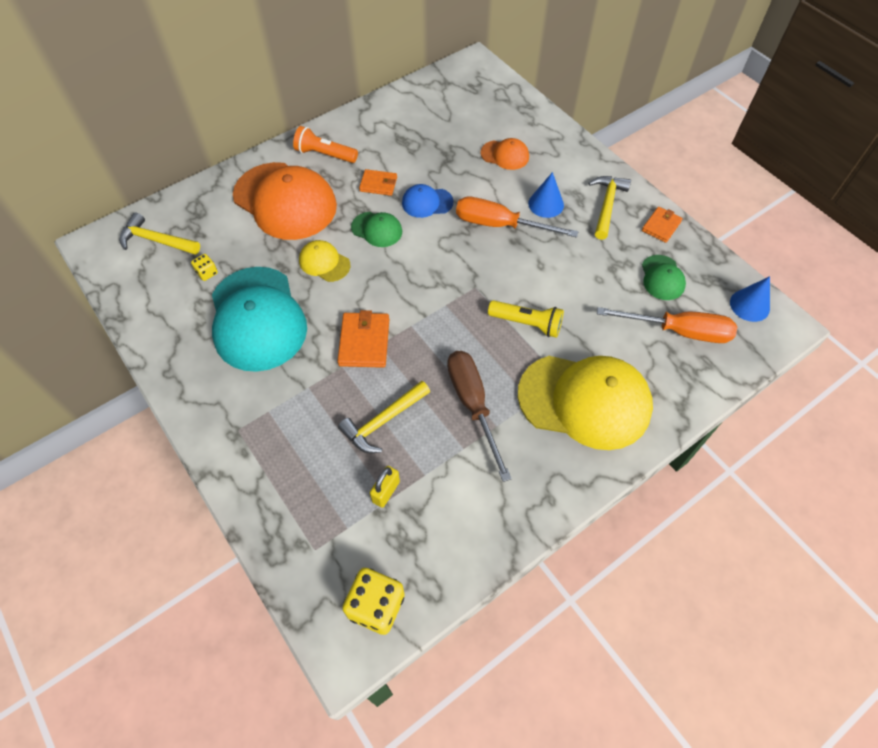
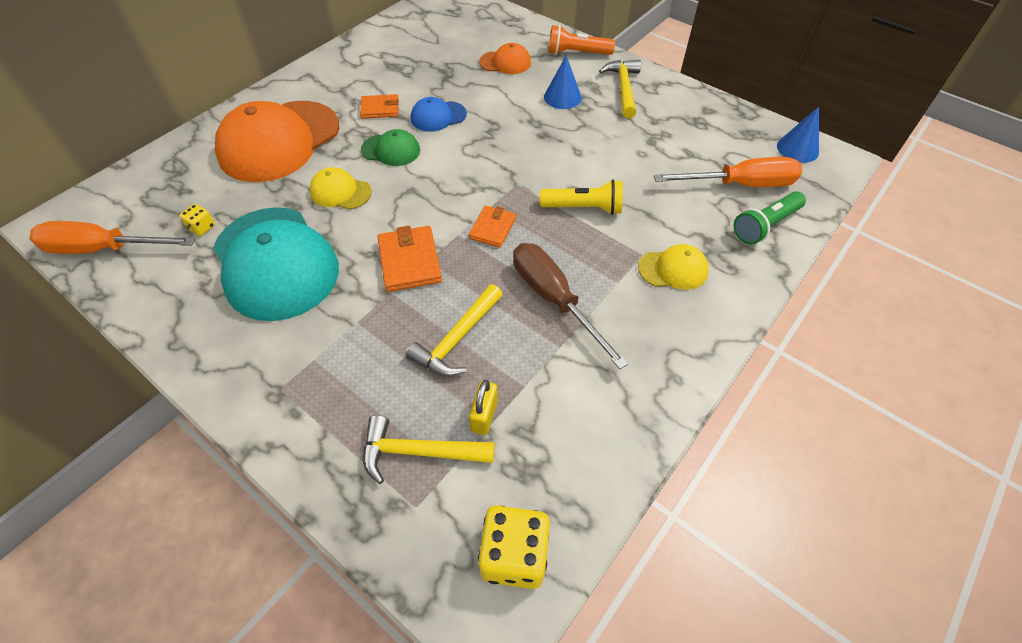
camera: 15 degrees left, 5 degrees down
yellow hammer [119,212,200,255] -> yellow hammer moved to [363,415,495,484]
orange cap [233,162,337,240] -> orange cap turned 105 degrees clockwise [215,101,339,182]
orange flashlight [293,126,358,163] -> orange flashlight moved to [548,25,615,55]
orange screwdriver [456,197,578,238] -> orange screwdriver moved to [30,221,195,254]
yellow cap [518,356,653,450] -> yellow cap [638,244,709,290], size x0.46
orange wallet [642,207,683,243] -> orange wallet moved to [469,205,516,248]
green cap [642,255,686,300] -> none
none -> green flashlight [734,191,806,244]

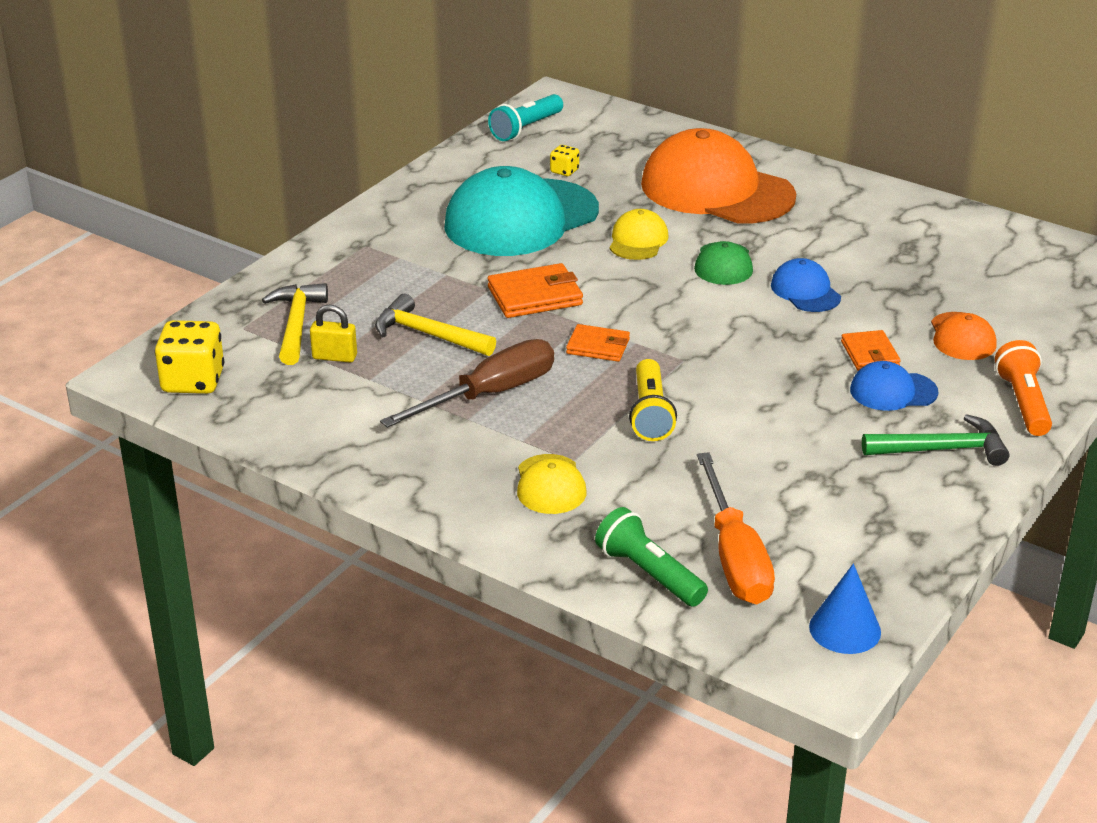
camera: 85 degrees right, 20 degrees down
orange screwdriver [30,221,195,254] -> turquoise flashlight [488,94,563,141]
orange wallet [360,94,399,119] -> orange wallet moved to [841,330,901,371]
blue cone [544,55,582,109] -> blue cap [850,361,939,411]
yellow hammer [599,60,641,118] -> green hammer [862,414,1009,466]

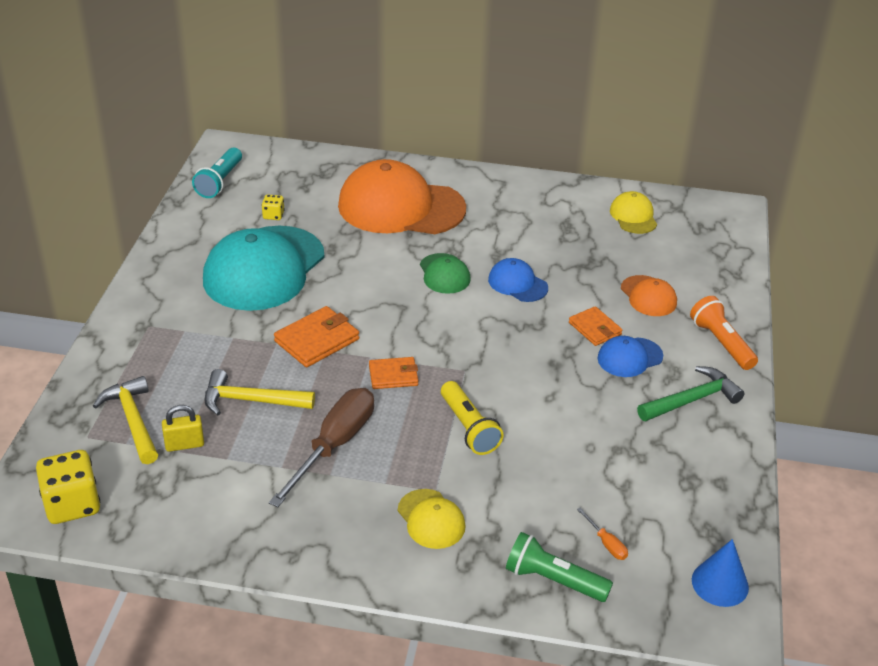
camera: 25 degrees left, 5 degrees up
yellow cap [609,209,669,260] -> yellow cap moved to [610,191,657,234]
orange screwdriver [697,452,775,604] -> orange screwdriver [577,508,628,560], size x0.40

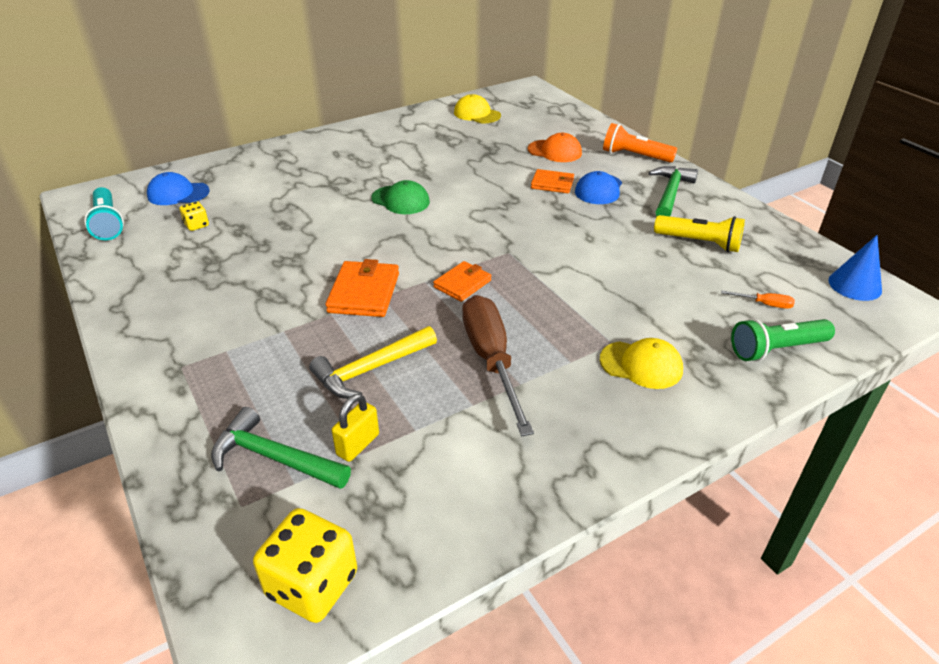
camera: 40 degrees left, 0 degrees up
yellow hammer [93,376,158,464] -> green hammer [211,407,351,489]
turquoise cap [203,226,325,311] -> none
orange cap [338,159,466,234] -> none
yellow flashlight [441,381,504,455] -> yellow flashlight moved to [654,215,745,252]
blue cap [488,258,548,302] -> blue cap moved to [147,172,210,205]

